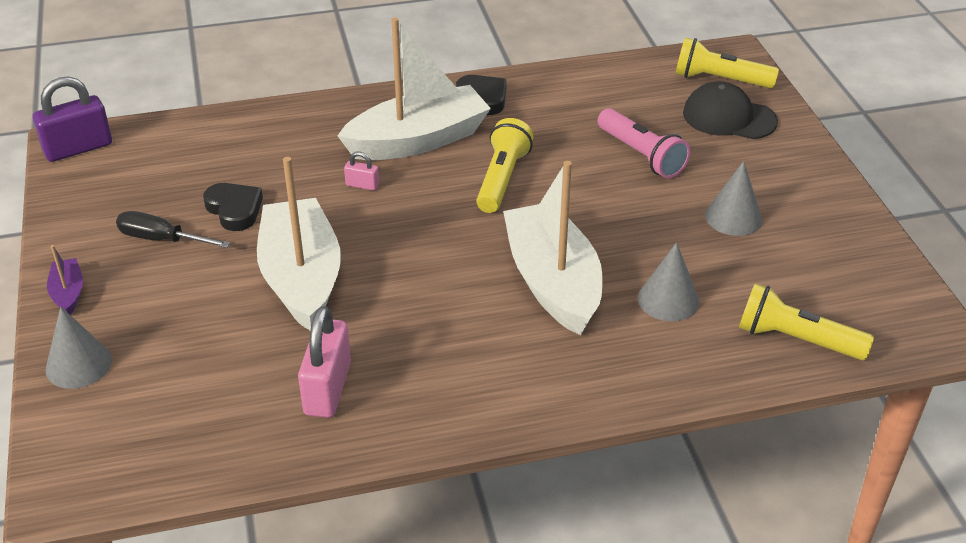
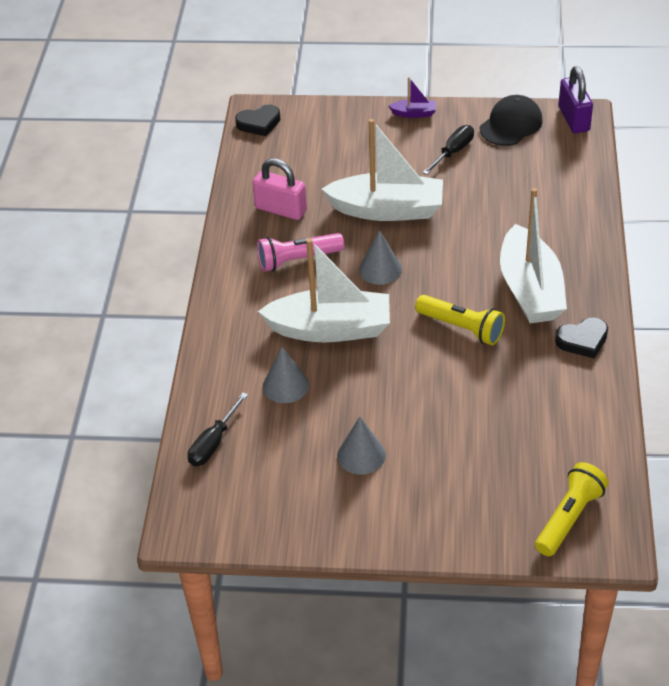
camera: 110 degrees right, 5 degrees up
grey cone [45,307,112,389] -> grey cone moved to [359,230,402,285]
black heart [203,183,263,231] -> black heart moved to [235,104,280,136]
pink padlock [344,152,379,191] -> none
pink flashlight [598,108,690,178] -> pink flashlight moved to [257,233,344,272]
black cap [683,81,778,139] -> black cap moved to [480,95,543,146]
yellow flashlight [739,283,874,360] -> black screwdriver [188,393,248,466]

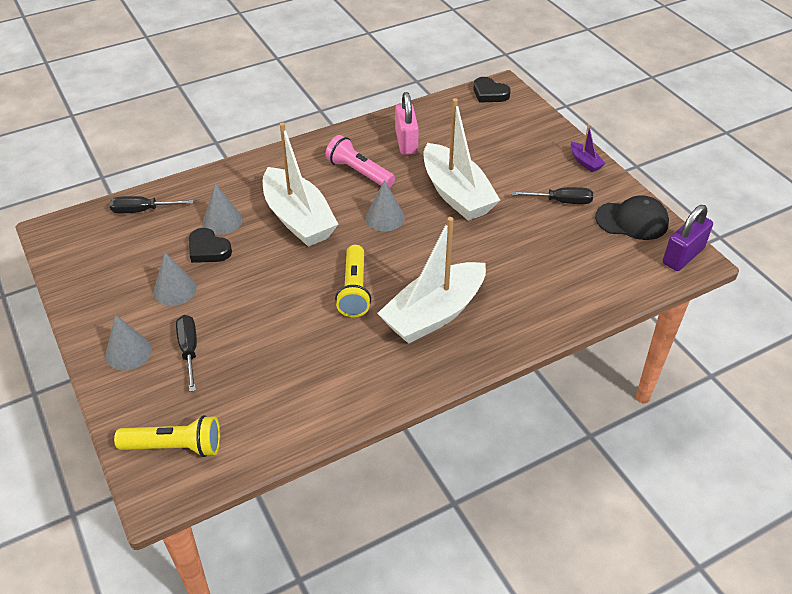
camera: 55 degrees right, 0 degrees up
black heart [555,317,608,359] -> black heart moved to [189,228,232,263]
none -> grey cone [105,315,152,370]
none -> black screwdriver [176,315,197,392]

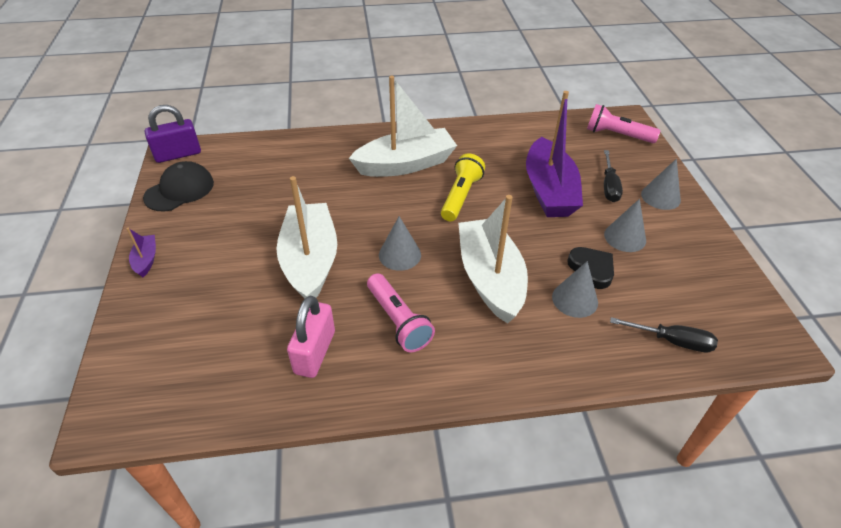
camera: 160 degrees left, 0 degrees up
yellow flashlight [114,415,220,457] -> pink flashlight [587,104,660,143]
black heart [473,77,511,103] -> none
black screwdriver [511,187,593,204] -> none
black cap [595,195,669,240] -> black cap turned 105 degrees clockwise [143,161,214,211]
none -> purple boat [526,91,583,217]

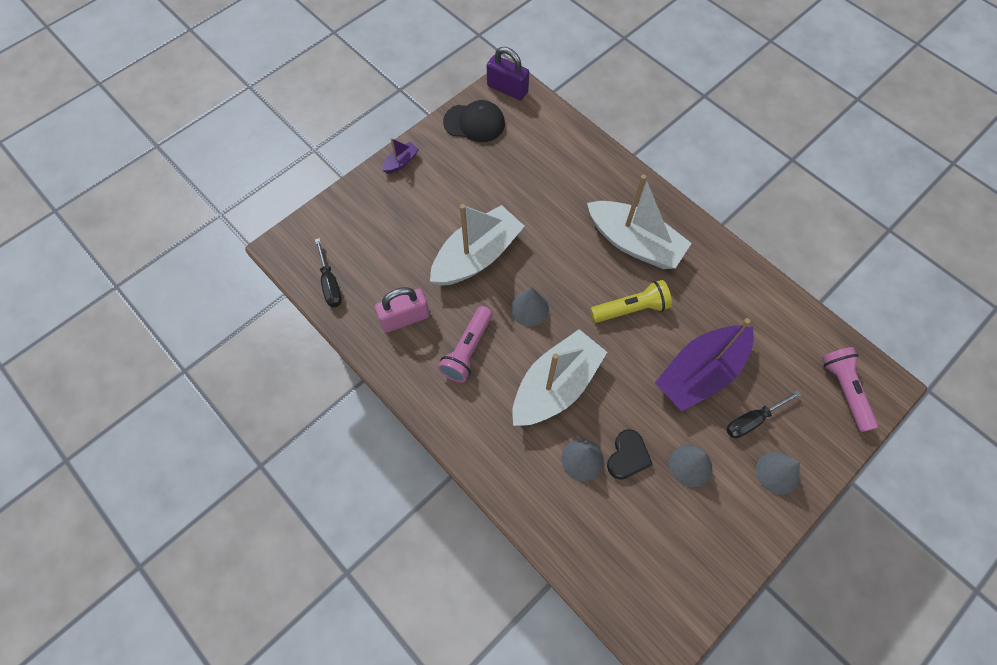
camera: 55 degrees right, 20 degrees up
black screwdriver [610,317,718,353] -> black screwdriver moved to [315,238,342,307]

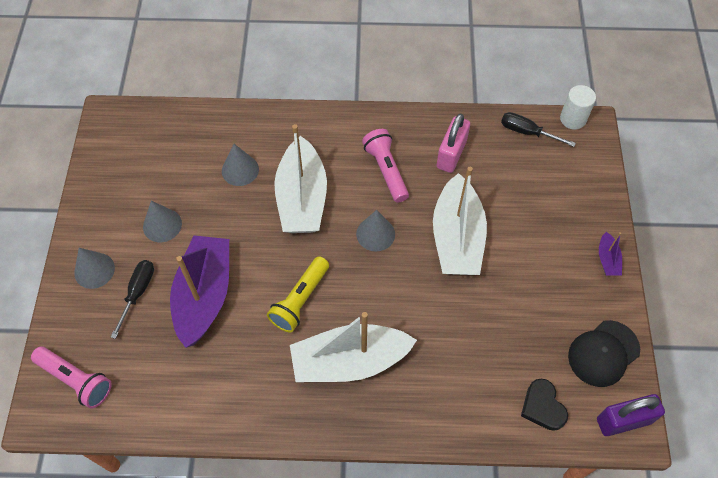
camera: 135 degrees right, 5 degrees down
black heart [607,429,652,480] -> black heart moved to [521,379,568,431]
none -> white cylinder [560,85,596,130]

